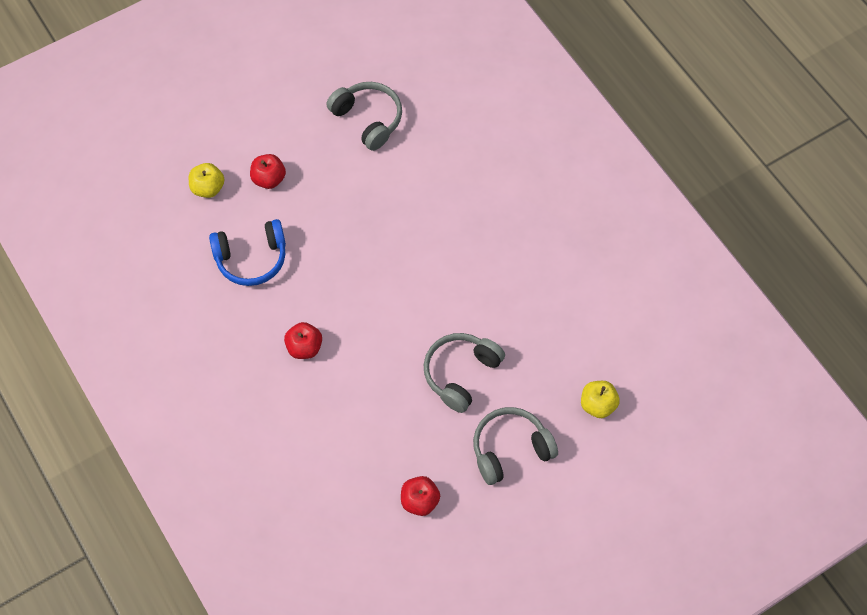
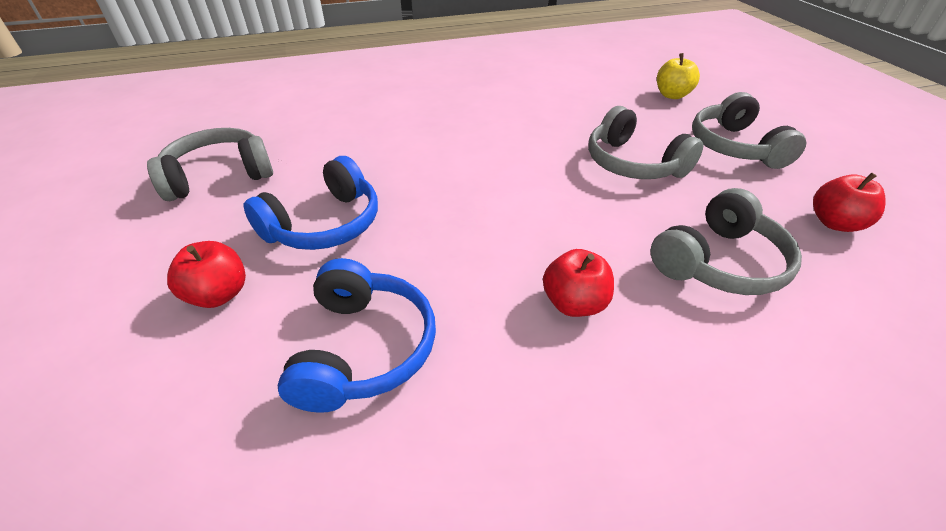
camera: 75 degrees left, 20 degrees down
yellow apple [189,163,225,198] -> none
none -> blue headphones [243,156,378,250]
none -> grey headphones [650,188,802,295]

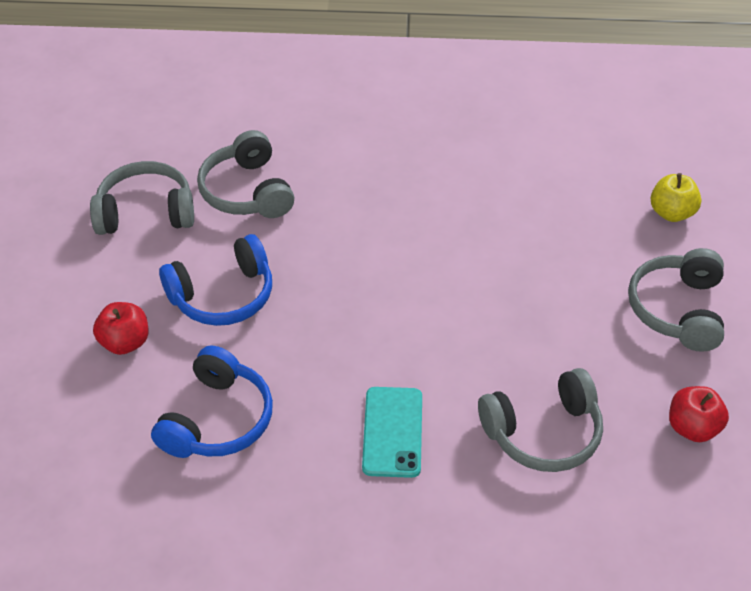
camera: 20 degrees right, 5 degrees up
red apple [543,249,614,317] -> turquoise phone [362,387,422,478]
grey headphones [588,106,704,179] -> grey headphones moved to [197,130,294,218]

